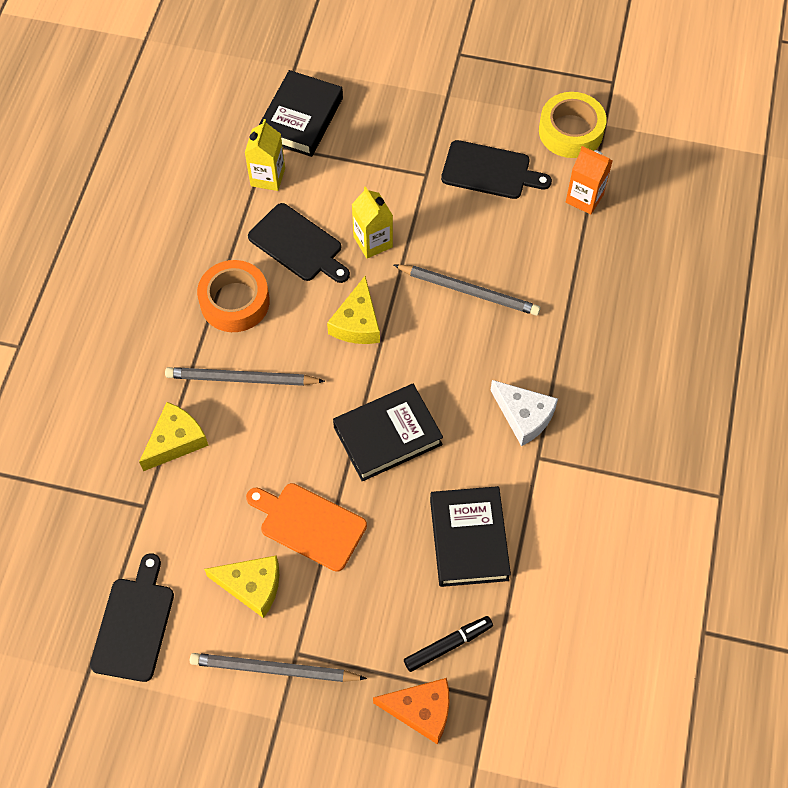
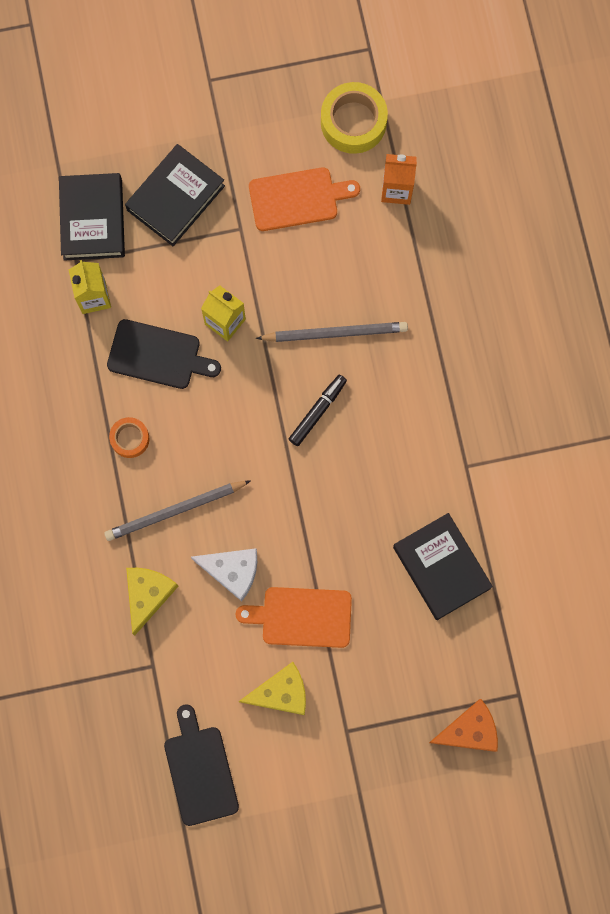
camera: 25 degrees left, 15 degrees up
grey pencil [190,653,367,682] -> none
orange tape [197,260,270,332] -> orange tape [109,417,149,458], size x0.56
yellow cheese [327,276,380,344] -> none
black book [333,384,443,481] -> black book moved to [125,144,225,246]
black marker [404,616,493,672] -> black marker moved to [289,375,347,446]
black cutting board [441,140,552,199] -> orange cutting board [249,167,360,231]
white cheese [490,380,558,446] -> white cheese moved to [191,548,257,601]

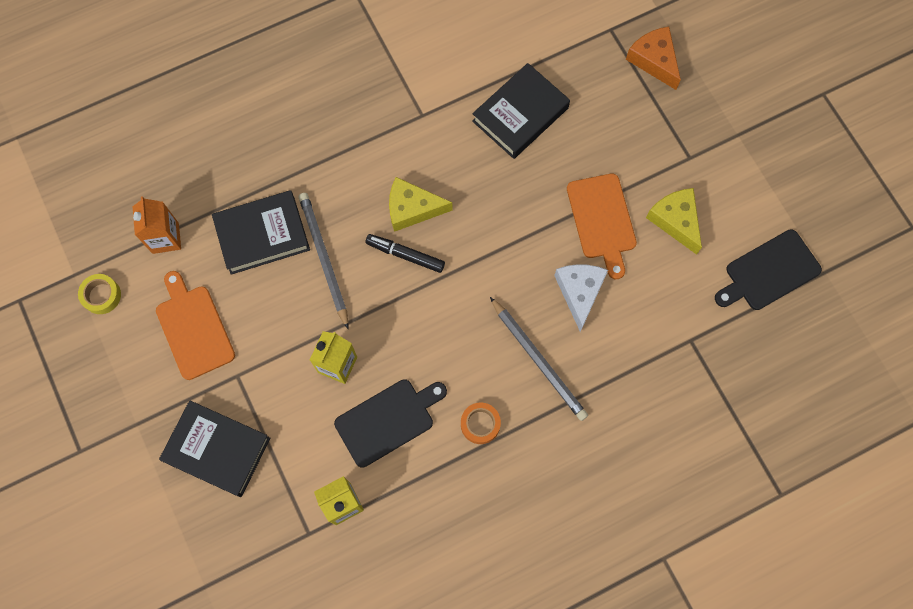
camera: 105 degrees left, 5 degrees down
black book [59,173,125,261] -> black book moved to [212,190,310,275]
black cutting board [107,319,221,389] -> black cutting board turned 60 degrees clockwise [334,379,447,468]
yellow cheese [126,568,178,636] -> yellow cheese moved to [389,177,452,232]
yellow tape [321,82,388,154] -> yellow tape [78,274,121,314], size x0.56

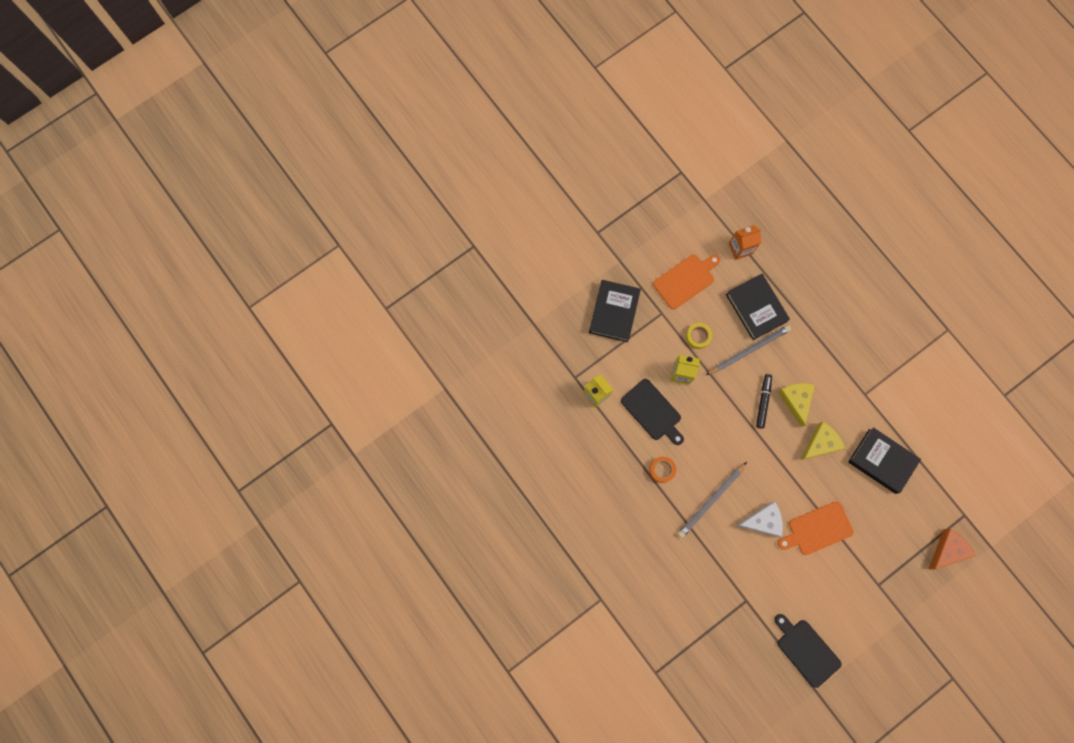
camera: 80 degrees right, 5 degrees up
yellow tape [78,274,121,314] -> yellow tape moved to [686,323,712,349]
yellow cheese [646,188,702,255] -> yellow cheese moved to [801,422,845,460]

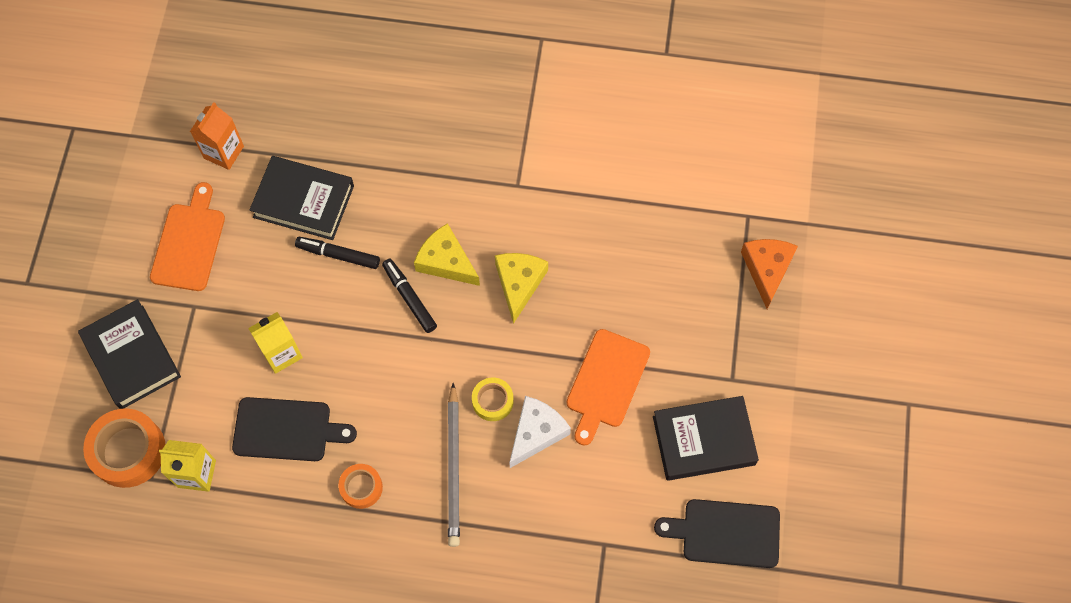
camera: 45 degrees left, 10 degrees down
yellow tape [686,323,712,349] -> yellow tape moved to [472,378,514,421]
grey pencil [706,325,791,375] -> black marker [295,237,380,269]
black book [848,427,921,494] -> black book moved to [653,396,759,481]
none -> orange tape [83,409,166,488]

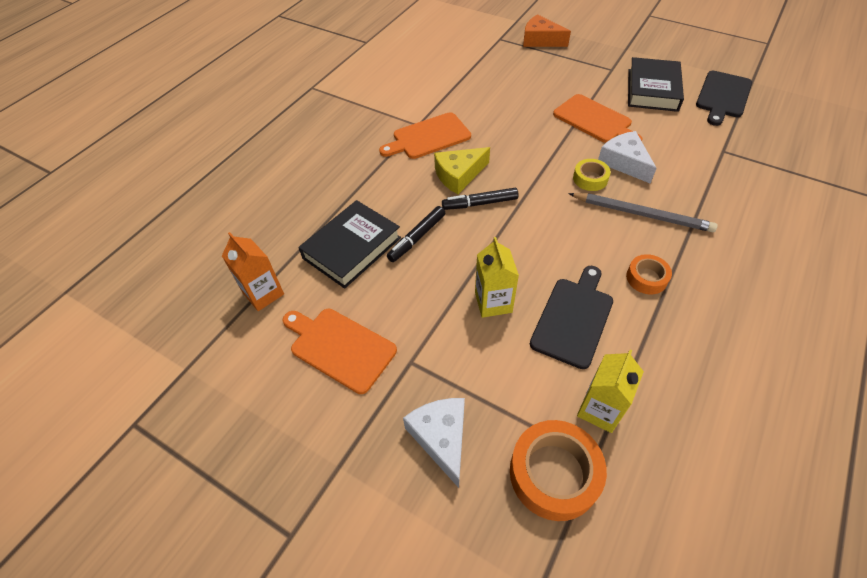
camera: 65 degrees left, 15 degrees down
black book [78,299,181,409] -> white cheese [403,398,465,488]
yellow cheese [495,253,548,324] -> none
none -> orange cutting board [379,112,471,159]

